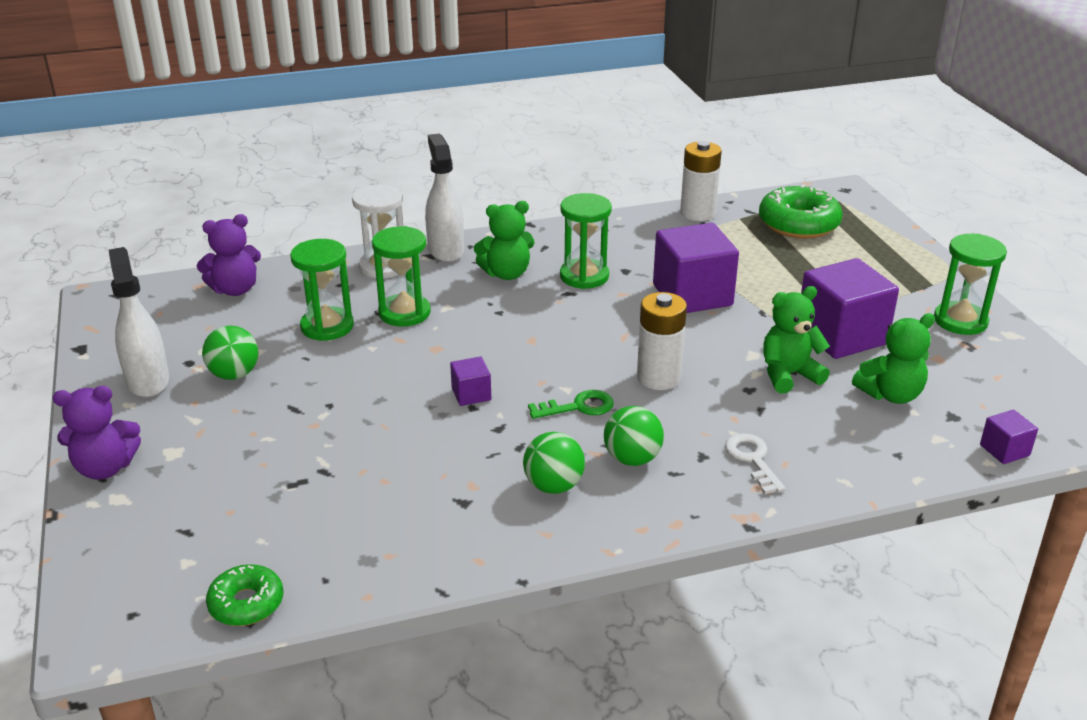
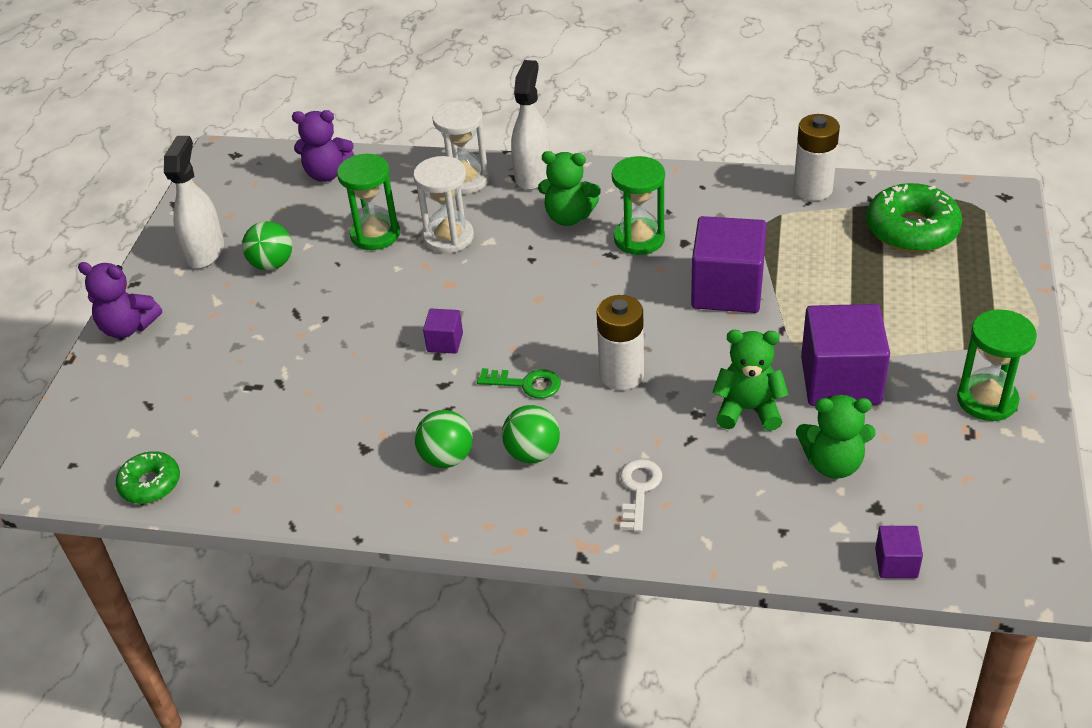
camera: 30 degrees right, 10 degrees up
green hourglass [372,226,431,327] -> white hourglass [413,156,474,253]

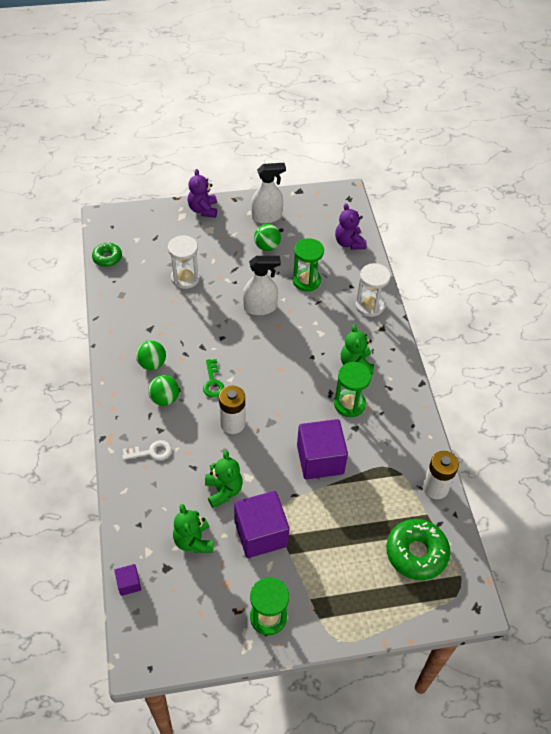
camera: 65 degrees right, 10 degrees up
white hourglass [413,156,474,253] -> white hourglass moved to [168,235,200,289]
purple cube [423,308,463,354] -> none
white spray bottle [511,60,550,190] -> white spray bottle moved to [243,256,281,315]

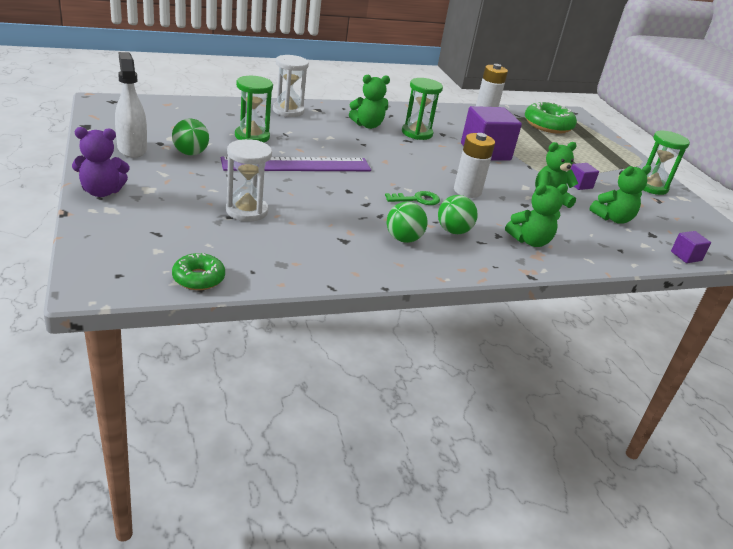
camera: 100 degrees left, 20 degrees down
white key [122,440,172,460] -> green teddy bear [505,184,568,247]
purple cube [234,491,289,558] -> purple cube [570,163,599,190], size x0.46
white spray bottle [243,256,281,315] -> purple ruler [221,156,371,171]
purple teddy bear [335,203,367,250] -> none

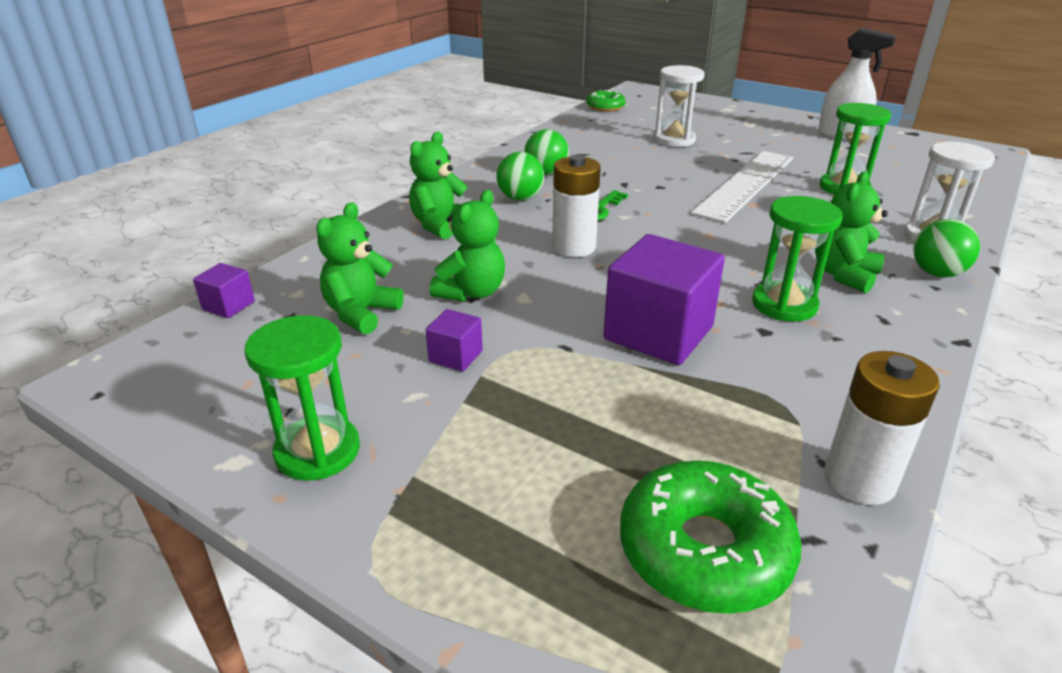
camera: 145 degrees right, 0 degrees up
purple teddy bear [72,127,129,197] -> none
green ball [172,118,209,155] -> green ball moved to [913,219,980,277]
purple ruler [221,156,371,171] -> white ruler [690,151,793,223]

